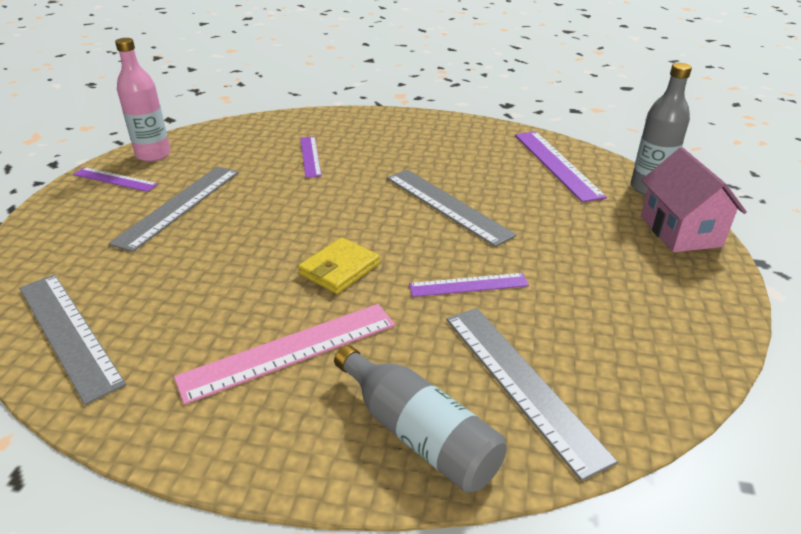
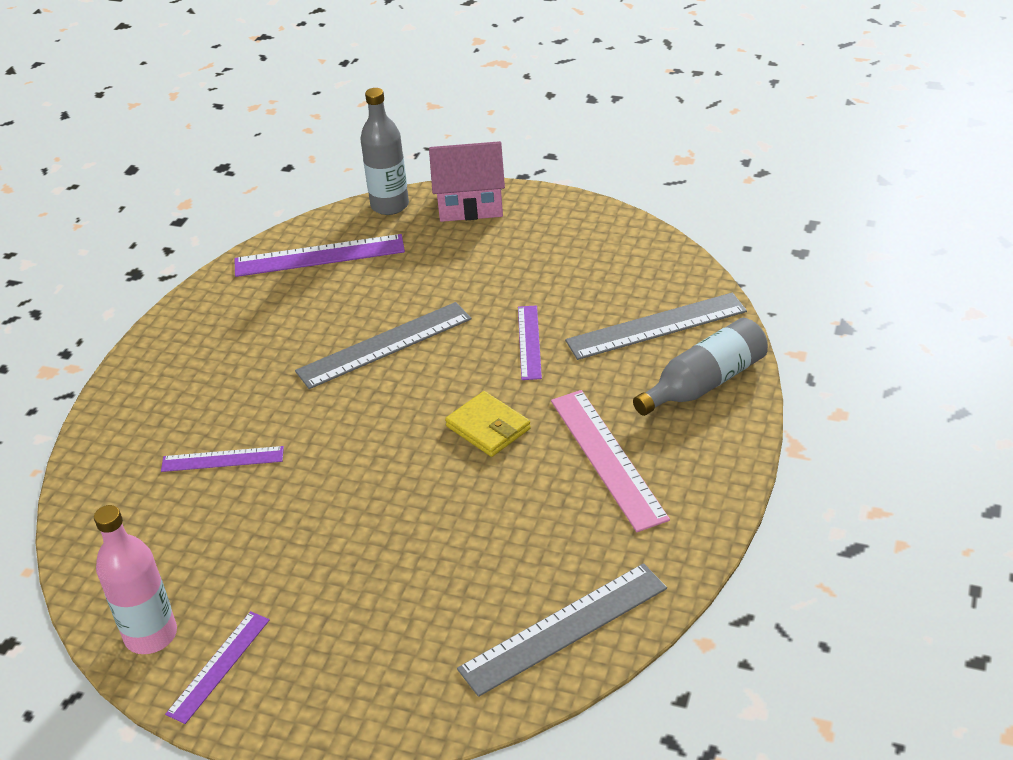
camera: 80 degrees left, 5 degrees up
grey ruler [108,167,239,252] -> none

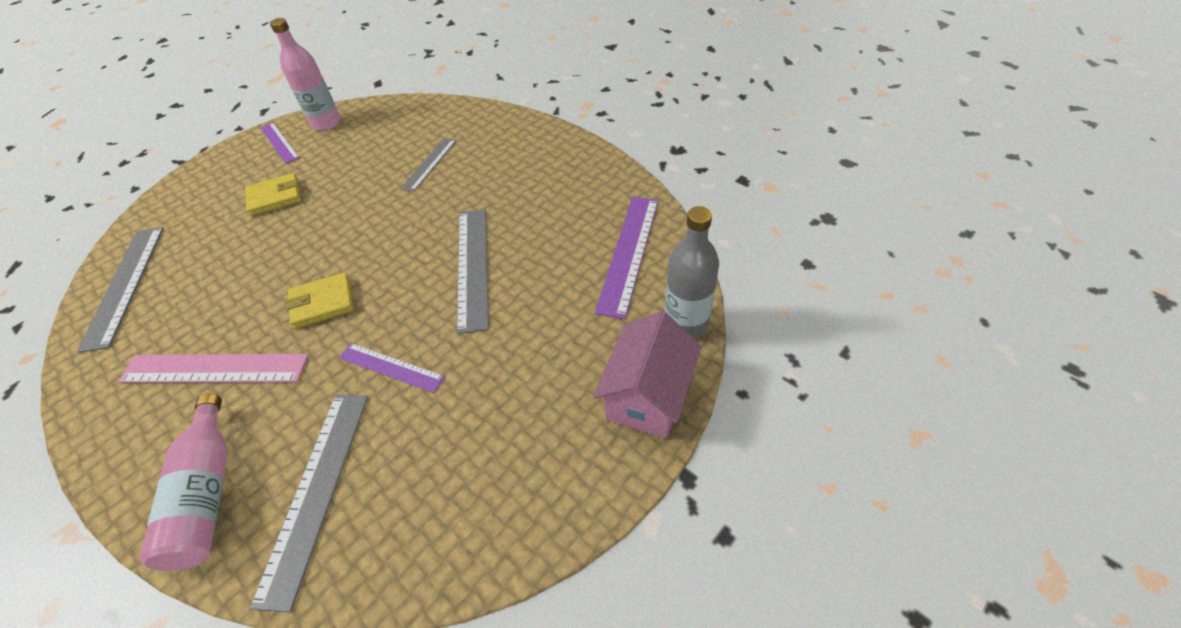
camera: 115 degrees right, 10 degrees up
purple ruler [161,446,284,472] -> grey ruler [401,138,456,191]
grey bottle [633,318,768,416] -> pink bottle [139,393,228,571]
none -> yellow wallet [245,173,301,216]

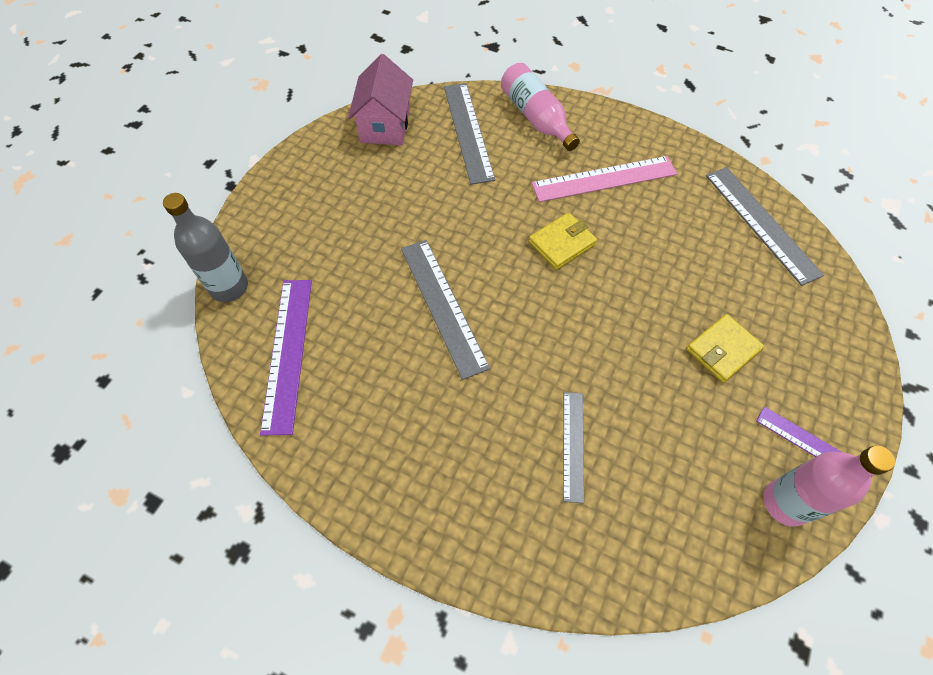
camera: 160 degrees right, 10 degrees up
purple ruler [339,343,445,393] -> none
pink house [593,311,701,439] -> pink house moved to [348,54,413,145]

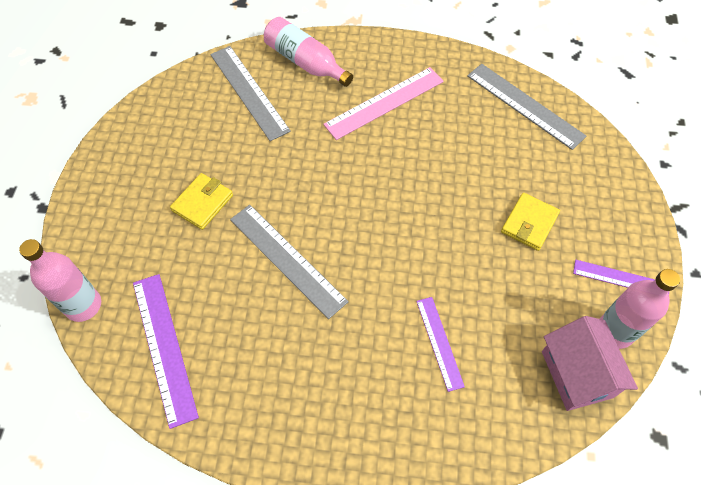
camera: 20 degrees left, 0 degrees up
grey bottle [163,193,248,302] -> pink bottle [19,239,101,322]
pink house [348,54,413,145] -> pink house moved to [542,316,638,411]
yellow wallet [529,212,597,270] -> yellow wallet moved to [170,173,233,230]
grey ruler [563,392,584,503] -> purple ruler [416,297,465,392]

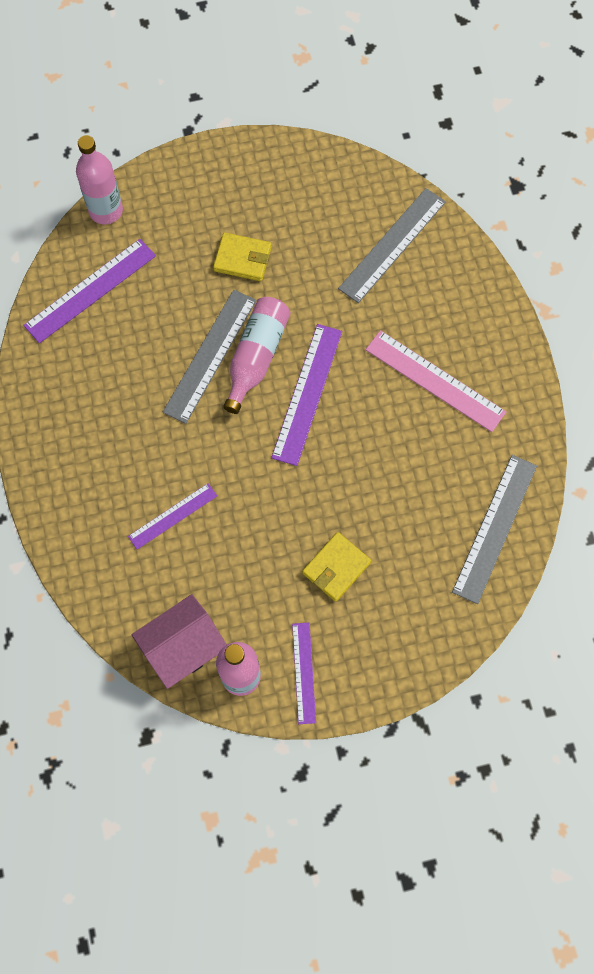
camera: 70 degrees right, 10 degrees up
pink bottle [264,17,353,87] -> pink bottle moved to [223,297,291,414]
yellow wallet [501,193,560,251] -> yellow wallet turned 60 degrees counterclockwise [302,532,371,602]
none -> purple ruler [271,324,342,466]

